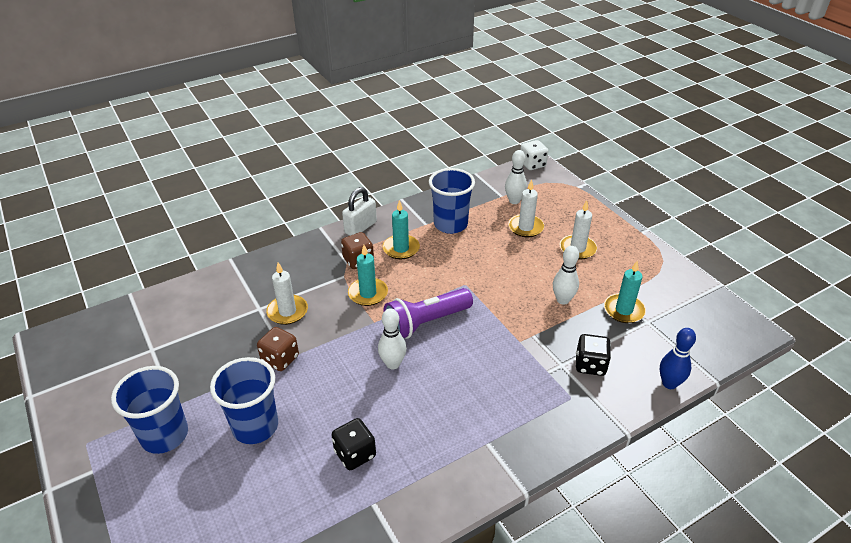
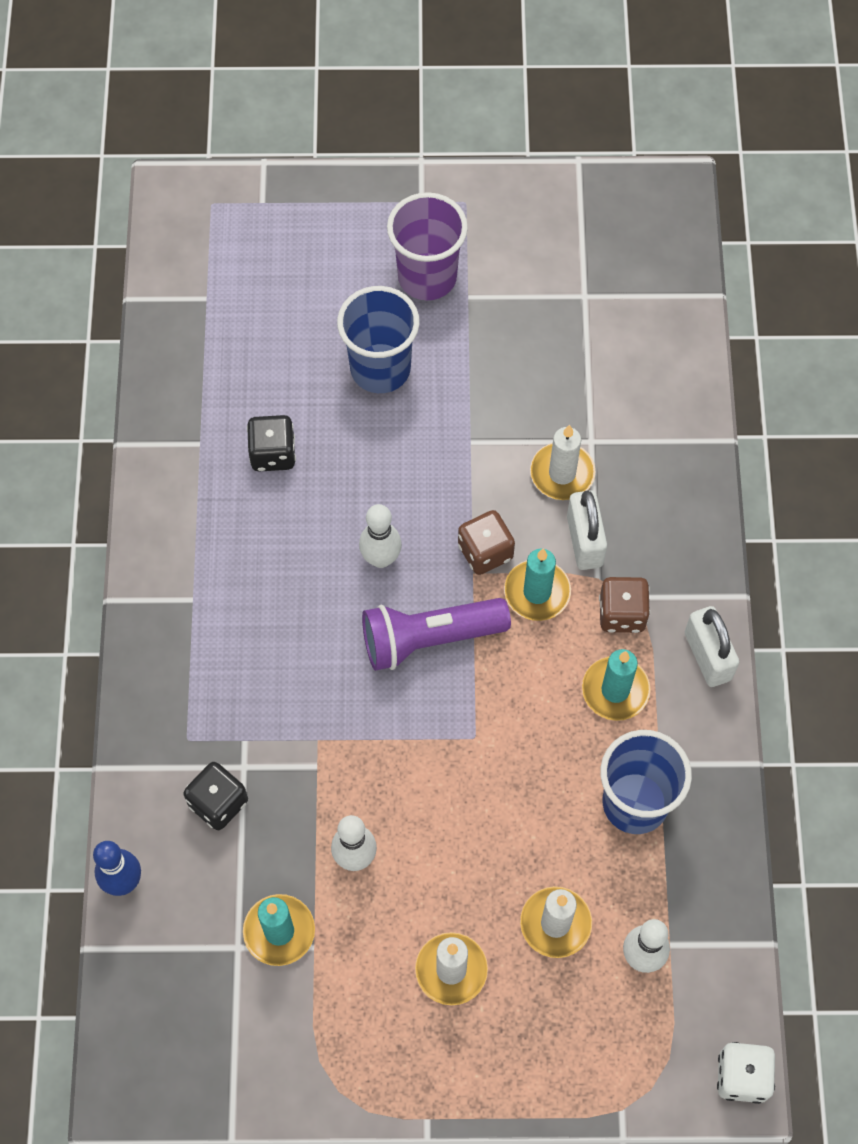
camera: 120 degrees right, 25 degrees up
blue cup [111,366,188,454] -> purple cup [387,192,468,301]
brown dice [257,327,299,371] -> brown dice moved to [458,510,515,575]
purple flashlight [383,288,473,339] -> purple flashlight turned 105 degrees counterclockwise [362,598,511,671]
none -> white padlock [567,490,607,570]

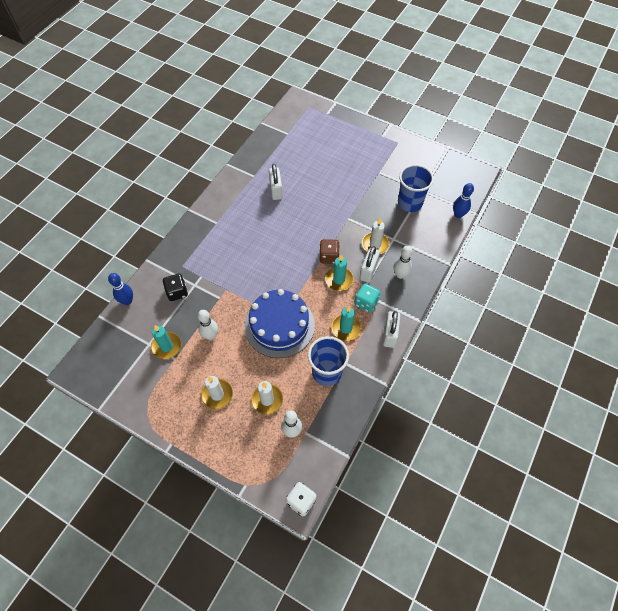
camera: 30 degrees right, 5 degrees down
black dice [247,415,296,472] -> white padlock [269,164,283,200]
blue cup [337,286,420,393] -> blue cup moved to [398,164,434,212]
white bowling pin [359,504,402,568] -> white bowling pin moved to [394,246,413,279]
purple flashlight [362,598,511,671] -> none
purple cup [387,192,468,301] -> none
brown dice [599,577,650,633] -> turquoise dice [354,284,380,313]
none -> blue cake [245,289,315,358]
none -> blue bowling pin [453,183,474,218]

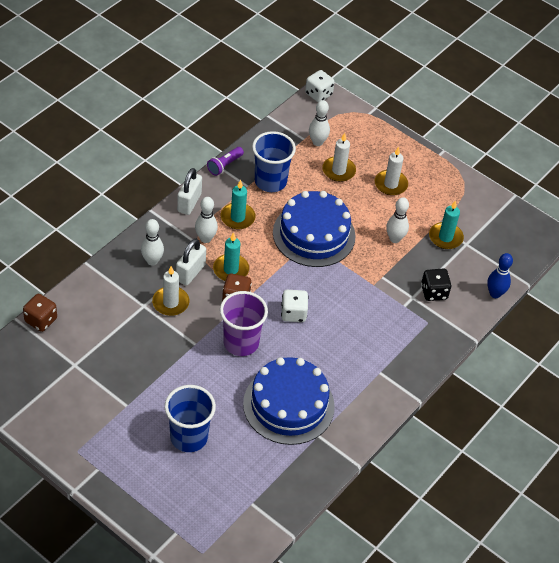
camera: 175 degrees left, 10 degrees down
white padlock [269,164,283,200] -> blue cake [243,357,335,445]
turquoise dice [354,284,380,313] -> white bowling pin [195,197,218,243]
blue cup [398,164,434,212] -> blue cup moved to [165,385,216,452]
blue bowling pin [453,183,474,218] -> brown dice [23,294,57,332]
none -> purple flashlight [207,147,244,176]
none -> purple cup [220,291,268,356]
none -> white dice [281,290,309,322]

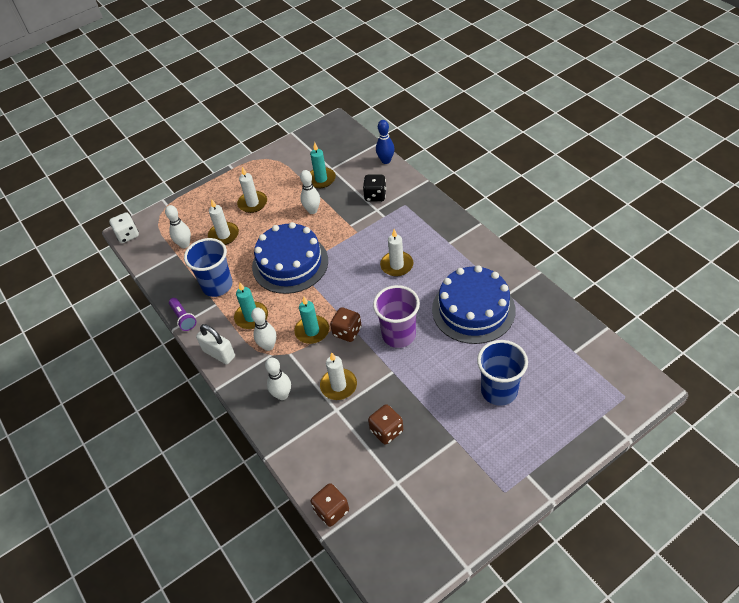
camera: 65 degrees left, 0 degrees up
white padlock [176,239,206,286] -> none
white dice [281,290,309,322] -> none
none -> brown dice [368,404,403,445]
none -> white candle [380,229,413,276]

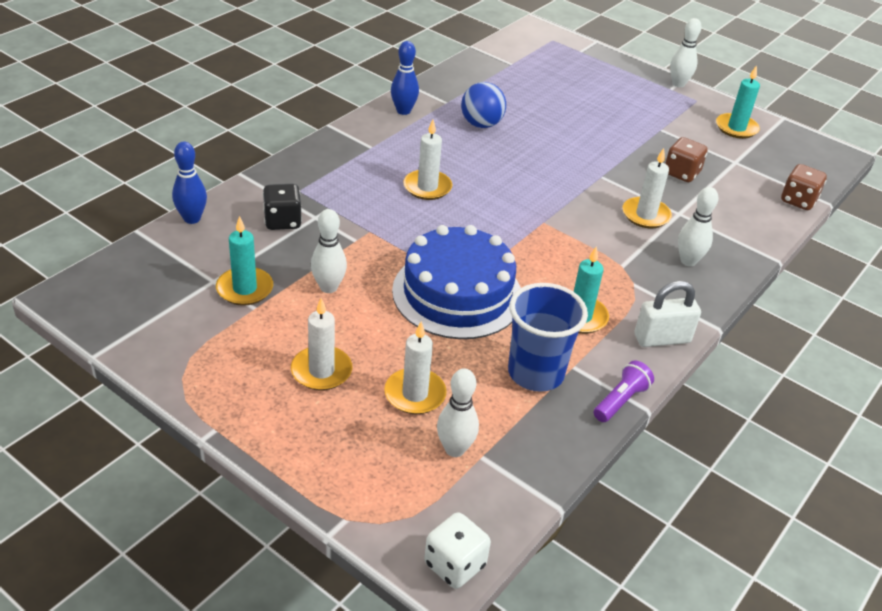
camera: 115 degrees left, 10 degrees down
white padlock [196,324,235,365] -> white padlock turned 60 degrees clockwise [635,281,701,347]
white bowling pin [251,308,277,351] -> white bowling pin moved to [670,18,702,87]
turquoise candle [294,297,329,344] -> turquoise candle moved to [716,65,760,139]
brown dice [330,307,362,342] -> none
purple cup [373,285,420,348] -> none
blue cake [432,265,516,344] -> blue ball [461,82,506,128]
blue cup [477,340,528,406] -> none
none -> blue bowling pin [391,41,419,115]

